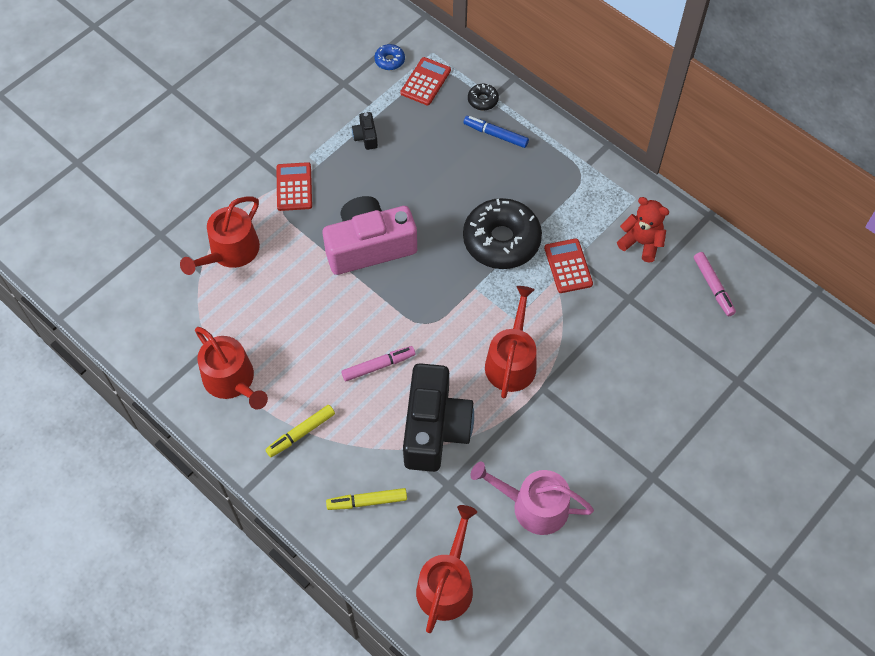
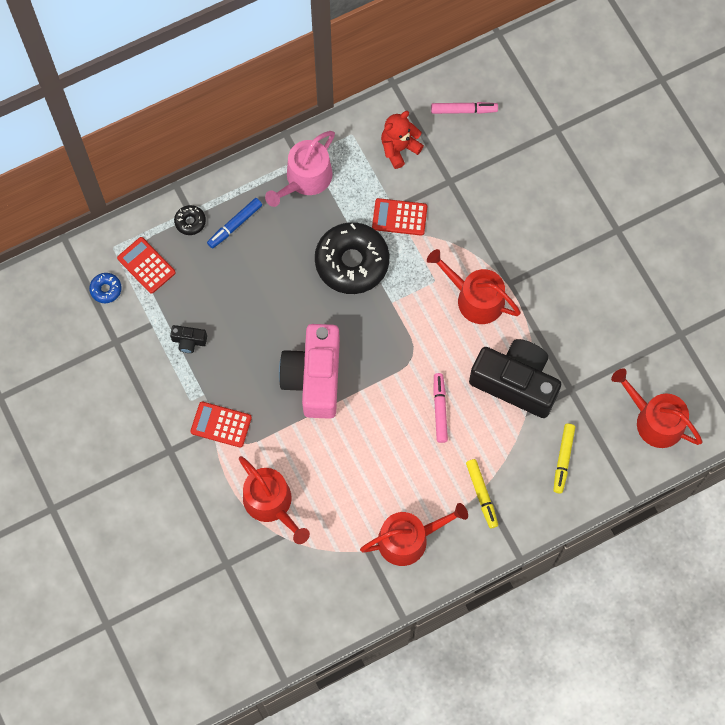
camera: 70 degrees left, 10 degrees up
pink watering can [471,462,594,535] -> pink watering can moved to [265,131,335,207]

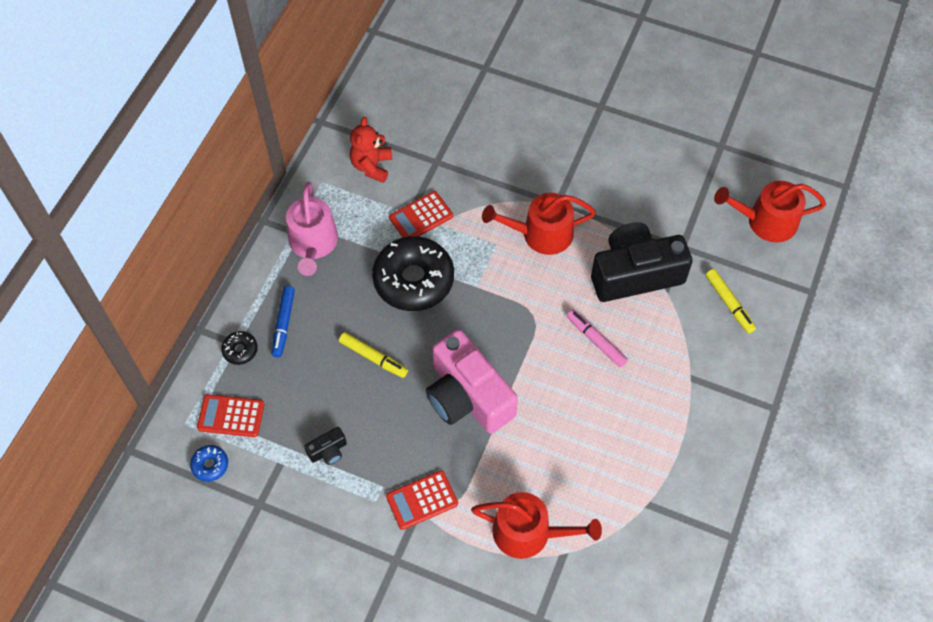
camera: 40 degrees left, 10 degrees down
red watering can [360,503,468,566] -> none
pink marker [431,102,498,114] -> none
yellow marker [466,459,498,529] -> yellow marker moved to [339,332,408,378]

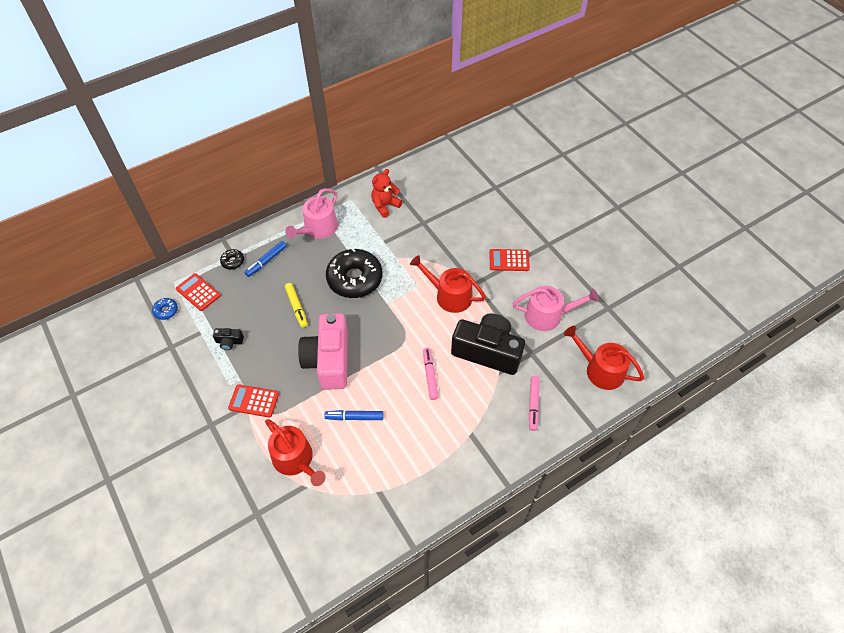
camera: 35 degrees right, 5 degrees down
red calculator [389,191,453,238] -> red calculator moved to [489,249,530,271]
yellow marker [706,269,756,333] -> pink marker [529,376,540,431]
none -> blue marker [324,410,384,421]
none -> pink watering can [512,286,599,331]

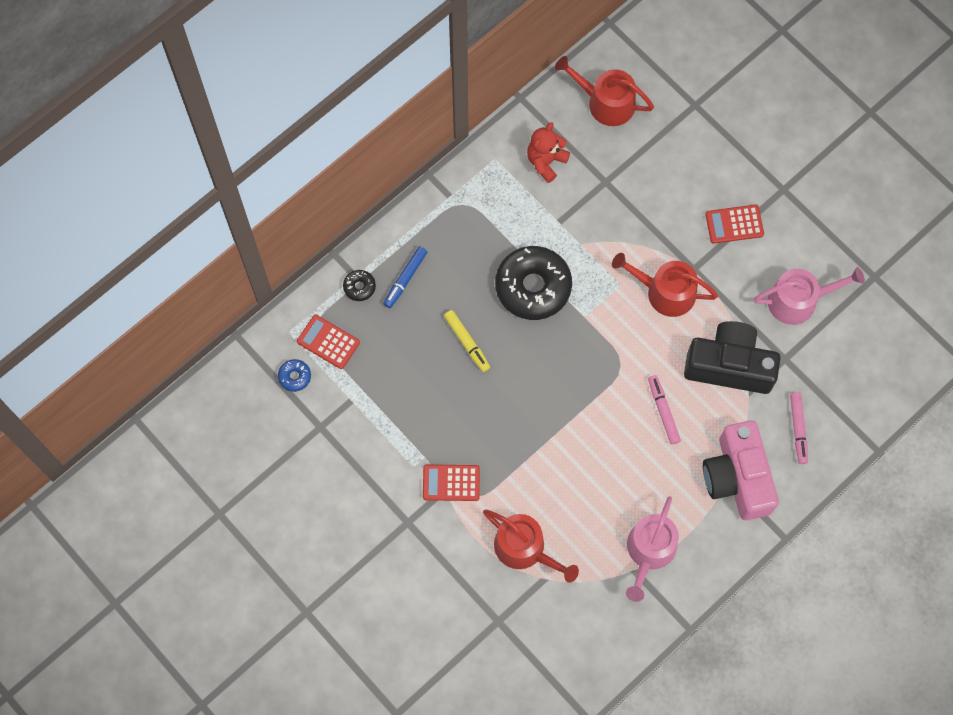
camera: 10 degrees left, 15 degrees up
black camera [213,328,244,350] -> none
pink watering can [285,188,338,239] -> pink watering can moved to [626,496,679,602]
pink camera [298,313,348,390] -> pink camera moved to [703,421,779,520]
blue marker [324,410,384,421] -> none
red watering can [564,326,644,390] -> red watering can moved to [555,56,654,126]

